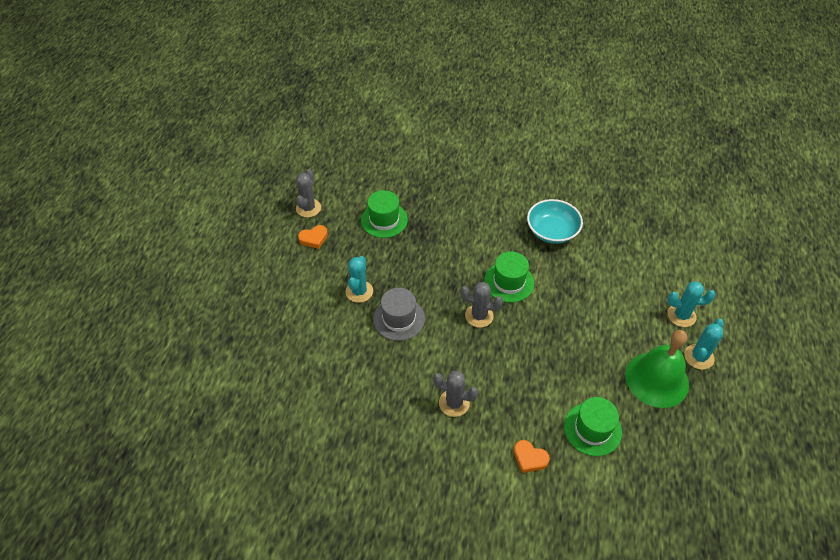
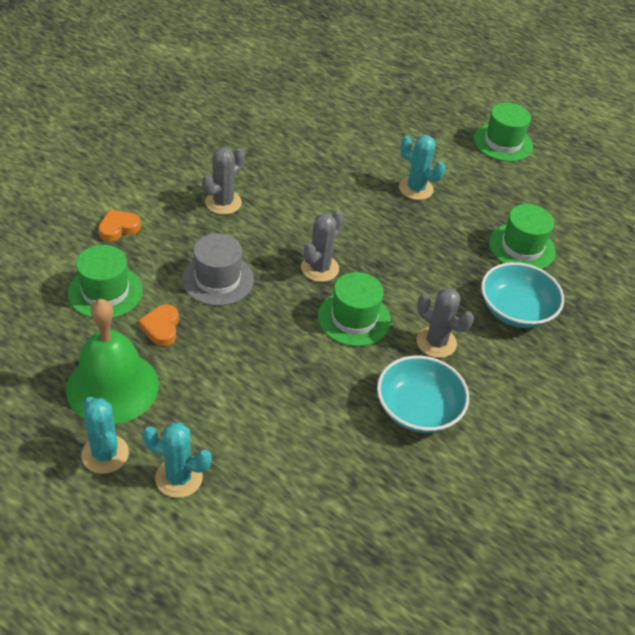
camera: 110 degrees right, 5 degrees down
grey cactus [296,169,321,218] -> grey cactus moved to [417,288,474,358]
orange heart [298,225,328,249] -> orange heart moved to [138,304,179,346]
grey hat [373,288,425,341] -> grey hat moved to [182,233,254,306]
turquoise cactus [667,281,716,327] -> turquoise cactus turned 75 degrees clockwise [142,423,212,498]
none -> green hat [474,103,533,162]
none -> turquoise bowl [481,262,564,328]

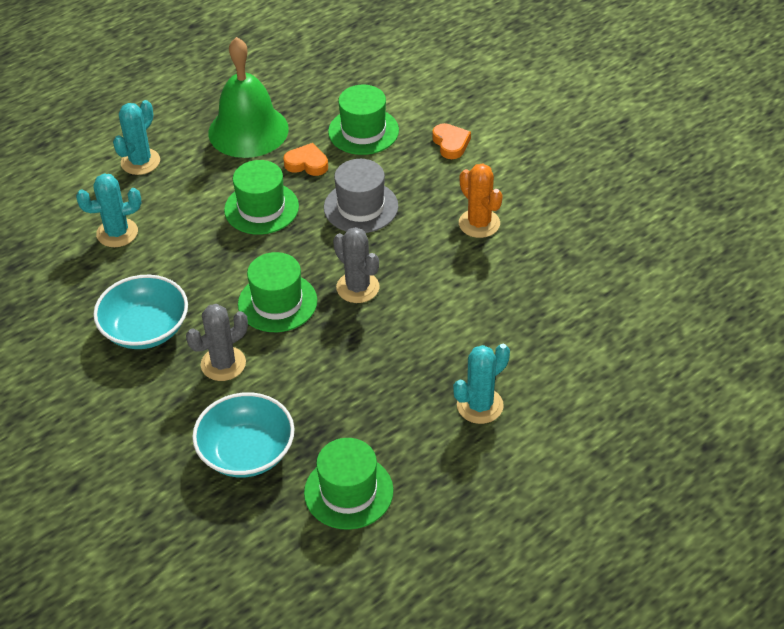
camera: 110 degrees right, 0 degrees up
turquoise cactus [81,397,129,474] -> turquoise cactus moved to [76,173,141,247]
grey cactus [202,147,245,215] -> orange cactus [459,163,503,238]
green hat [474,103,533,162] -> green hat moved to [224,160,299,235]

